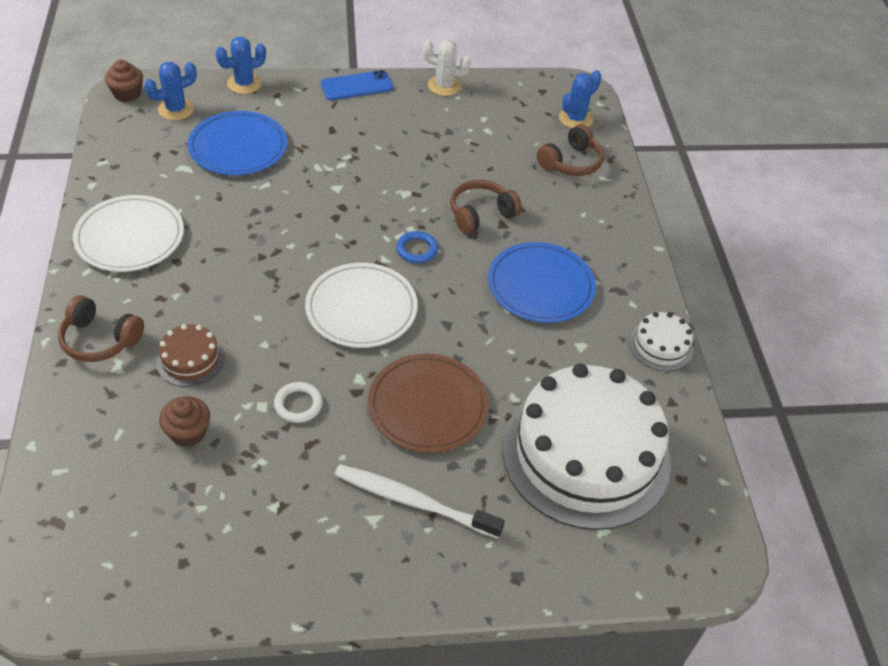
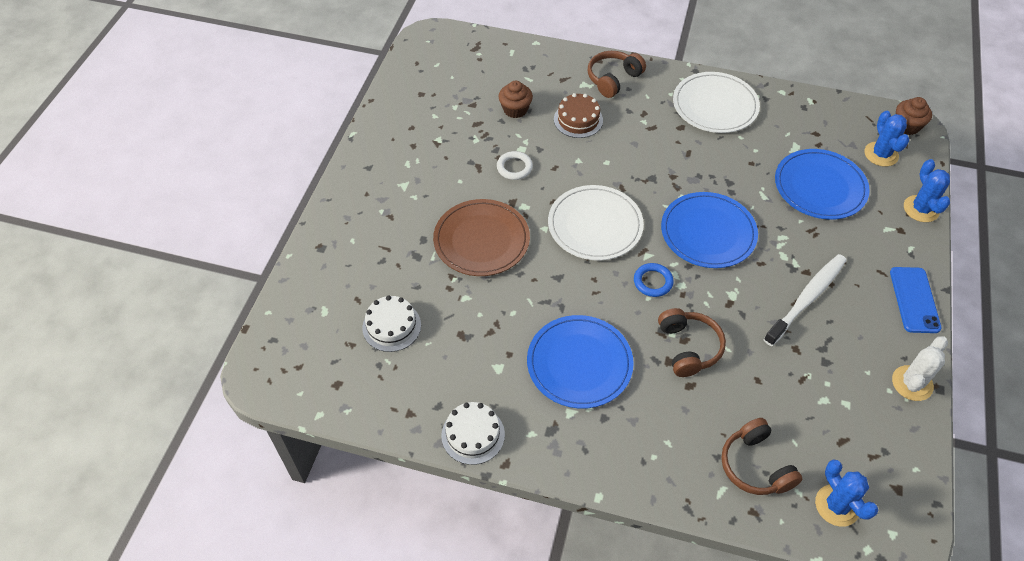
camera: 115 degrees right, 5 degrees up
white toothbrush [334,464,505,538] -> white toothbrush moved to [764,254,847,346]
white cake [502,364,671,530] -> white cake [362,295,421,352], size x0.42
none -> blue plate [661,192,758,268]

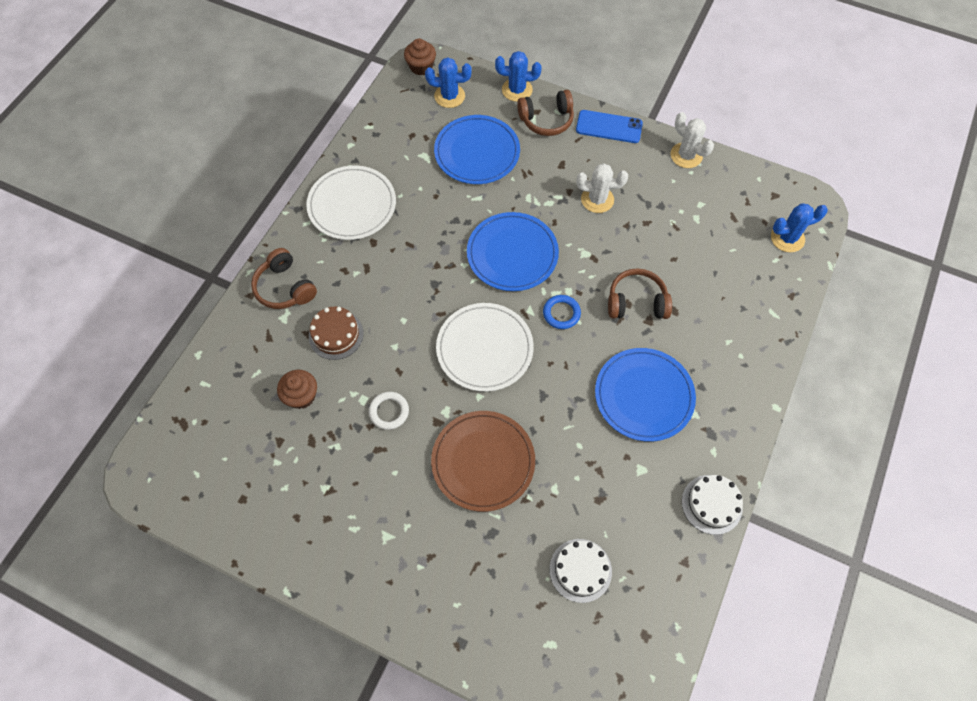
camera: 80 degrees left, 10 degrees up
brown headphones [721,418,802,495] -> brown headphones moved to [517,90,574,136]
white toothbrush [764,254,847,346] -> white cactus [576,164,628,213]

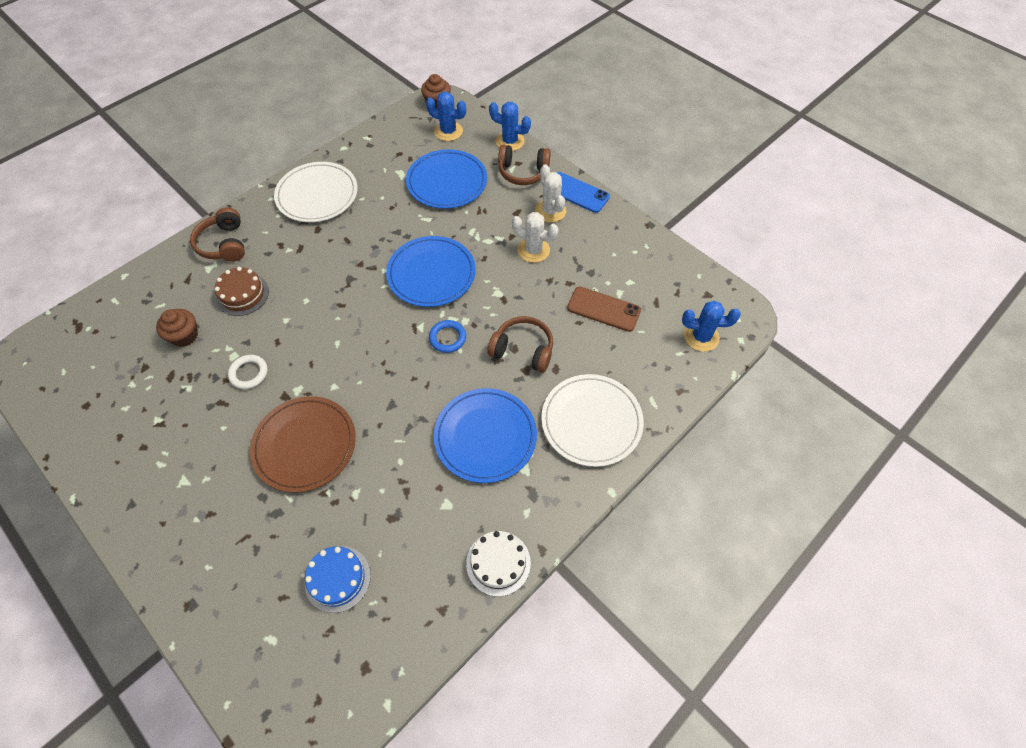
camera: 20 degrees right, 5 degrees down
white plate [436,303,534,392] -> white plate moved to [541,374,644,467]
white cake [550,539,612,603] -> blue cake [305,546,371,613]
white cactus [670,112,714,168] -> white cactus moved to [535,164,566,222]
none -> brown phone [567,287,641,332]

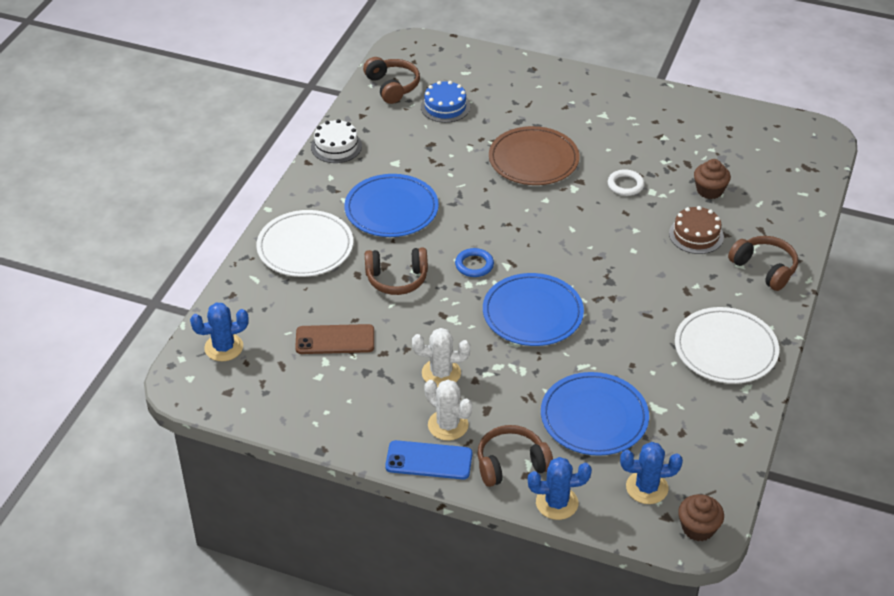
camera: 155 degrees right, 15 degrees down
none -> brown headphones [363,57,420,104]

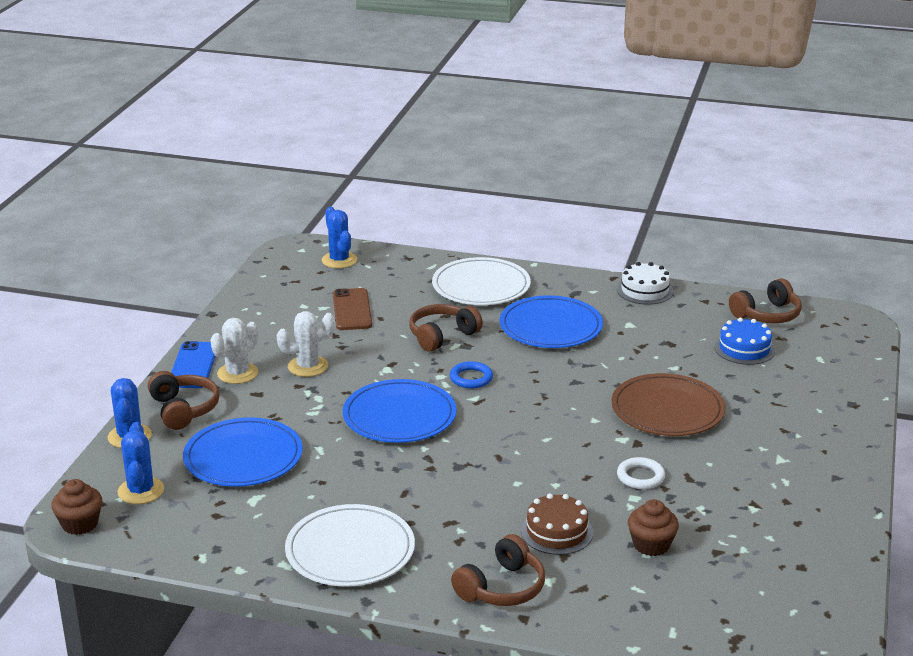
camera: 85 degrees right, 15 degrees down
brown headphones [365,248,428,295] -> brown headphones turned 60 degrees clockwise [409,304,483,352]
white cactus [412,328,470,387] -> white cactus turned 75 degrees clockwise [277,311,335,377]

